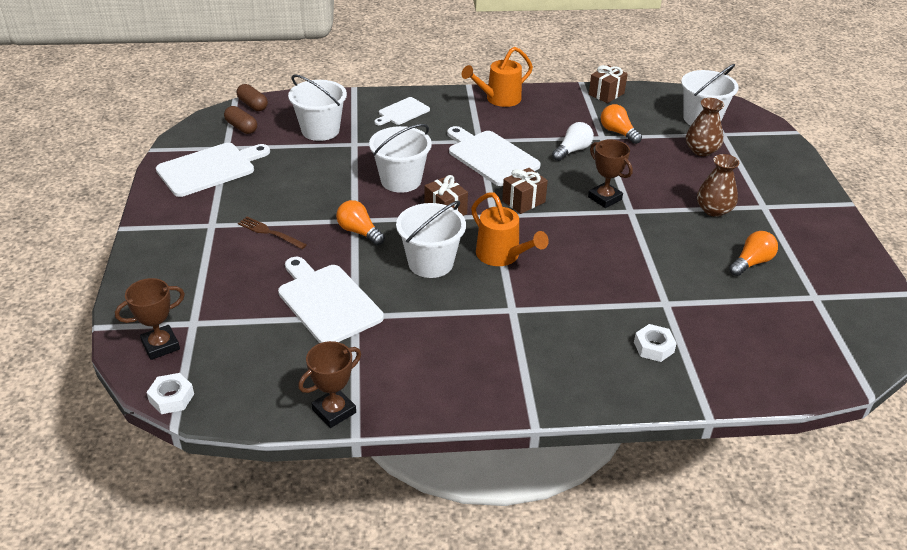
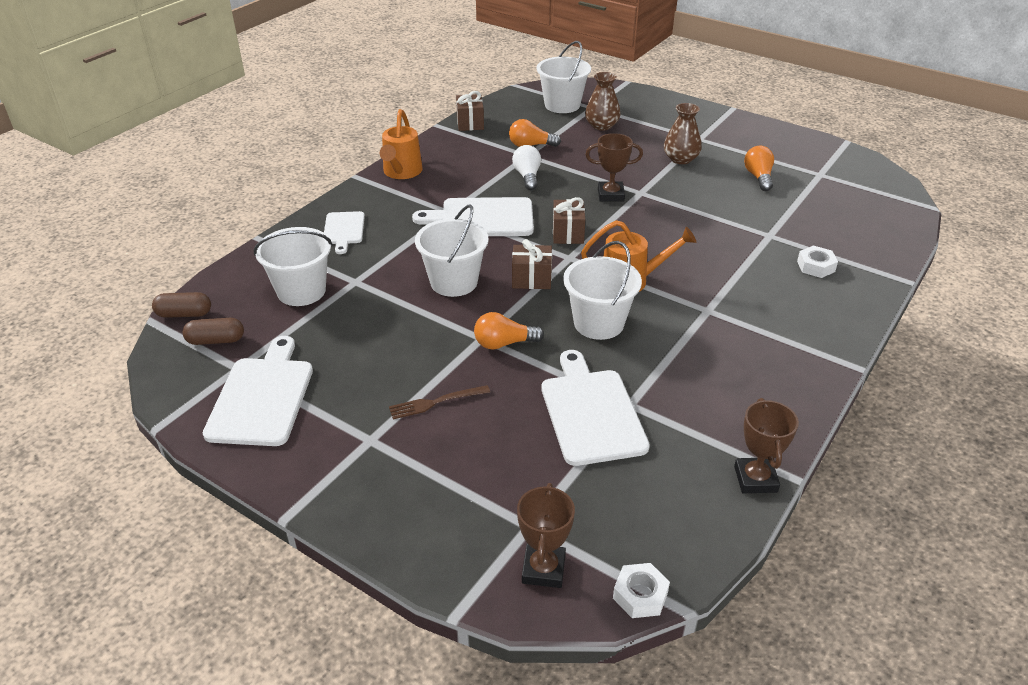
camera: 50 degrees left, 0 degrees up
white cutting board [278,257,384,343] -> white cutting board turned 75 degrees clockwise [541,350,650,466]

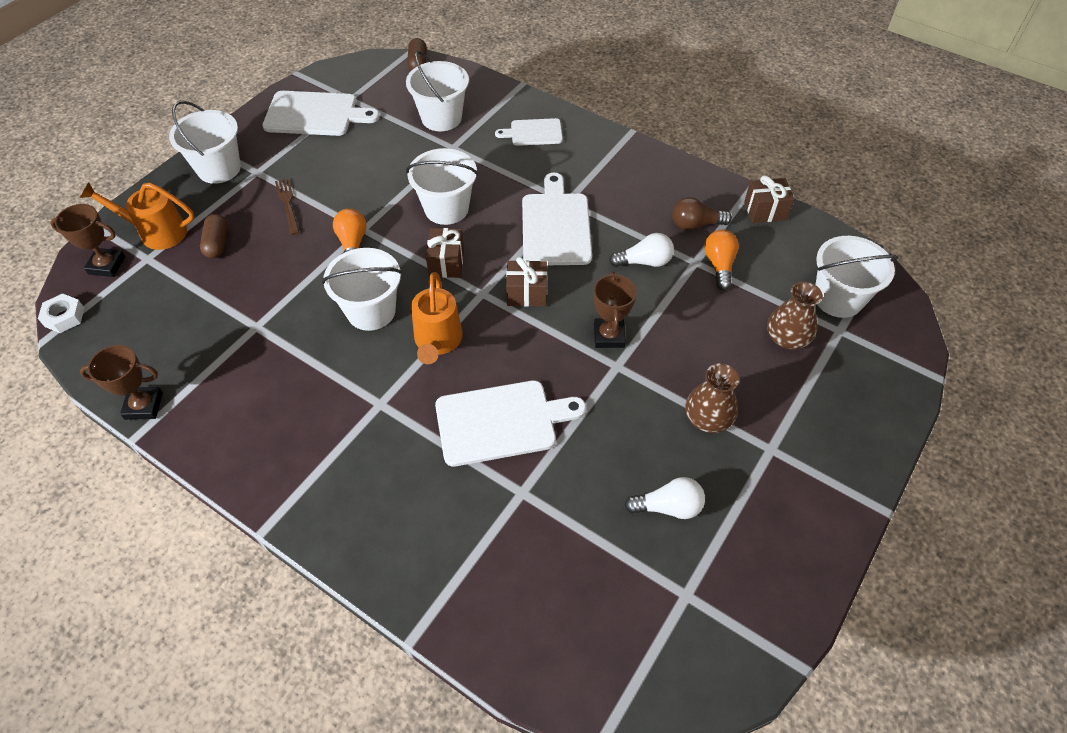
camera: 90 degrees right, 15 degrees up
brown capsule [183,318,244,345] -> brown capsule moved to [200,214,227,259]
orange watering can [380,109,423,179] -> orange watering can moved to [80,182,195,250]
white cutting board [541,350,650,466] -> white cutting board moved to [435,380,586,467]
orange light bulb [744,145,774,191] -> white light bulb [624,477,705,519]
white nut [797,245,838,278] -> none
none -> white bucket [169,101,241,184]
none -> brown light bulb [672,197,732,230]

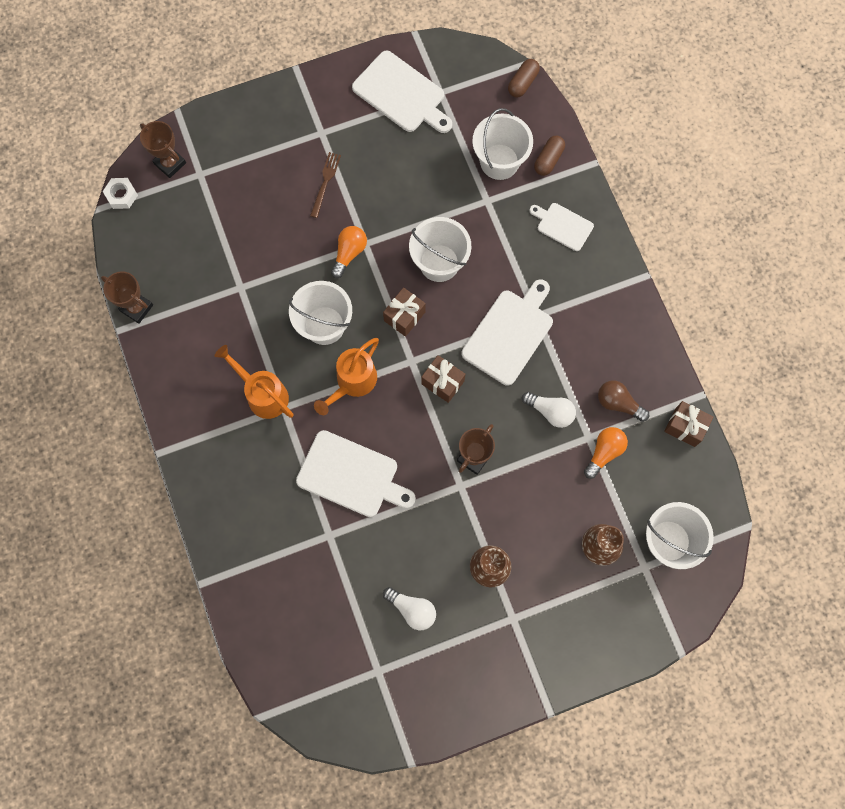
camera: 35 degrees right, 20 degrees up
orange watering can [80,182,195,250] -> orange watering can moved to [215,345,294,419]
white bucket [169,101,241,184] -> none
brown capsule [200,214,227,259] -> brown capsule moved to [534,136,565,176]

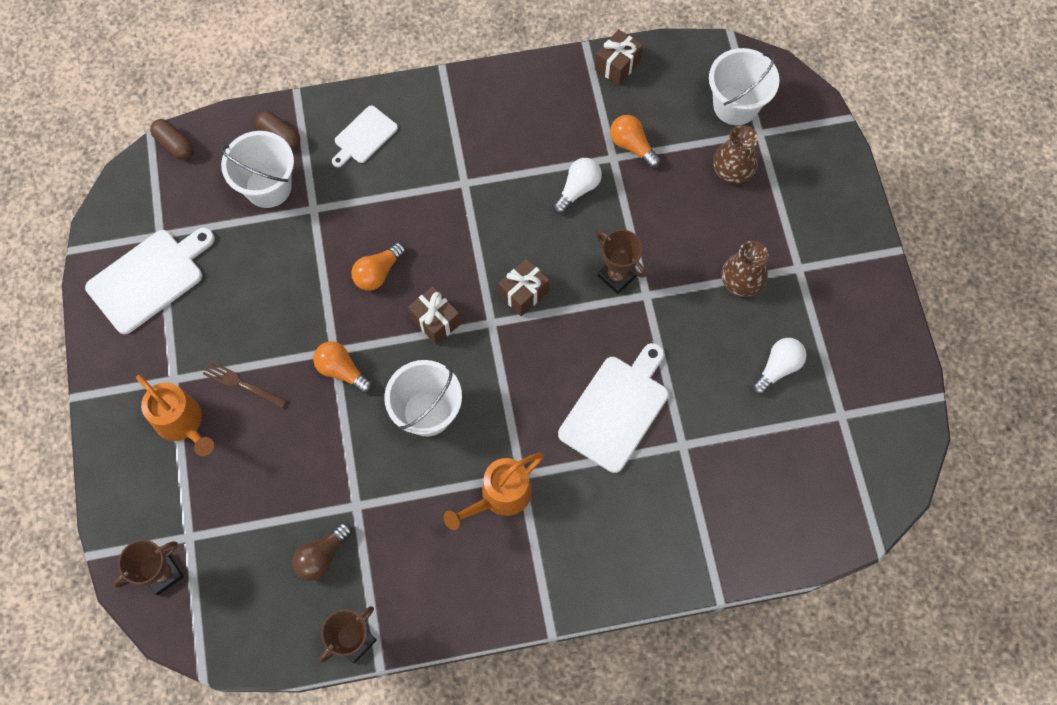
camera: 80 degrees left, 5 degrees down
white nut [103,178,138,209] -> none
orange watering can [314,338,379,415] -> orange watering can moved to [136,375,214,456]
white bucket [409,217,471,282] -> orange light bulb [351,242,406,291]
white cutting board [462,280,553,386] -> none
brown light bulb [598,380,649,422] -> brown light bulb moved to [292,522,352,581]

